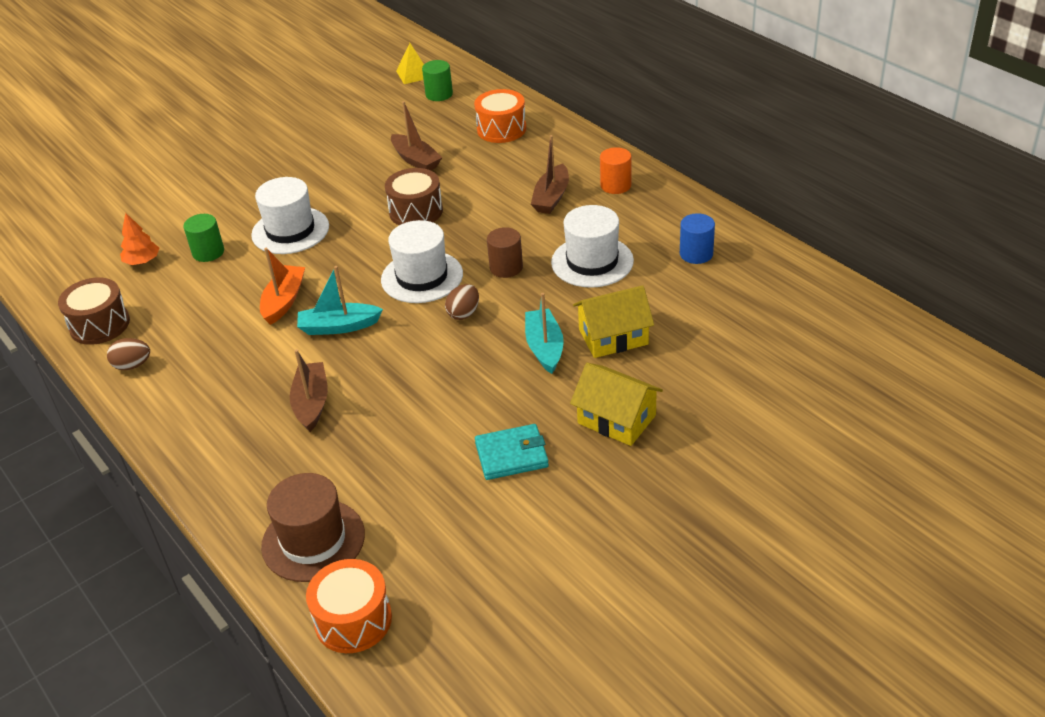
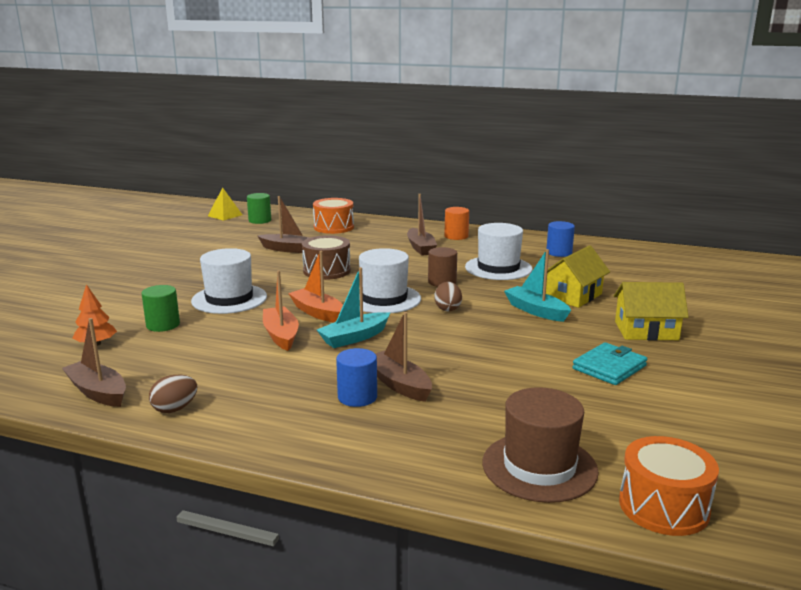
camera: 35 degrees left, 20 degrees down
brown drum [58,277,130,345] -> brown boat [62,318,126,407]
none -> orange boat [288,251,343,323]
none -> blue cylinder [336,348,377,407]

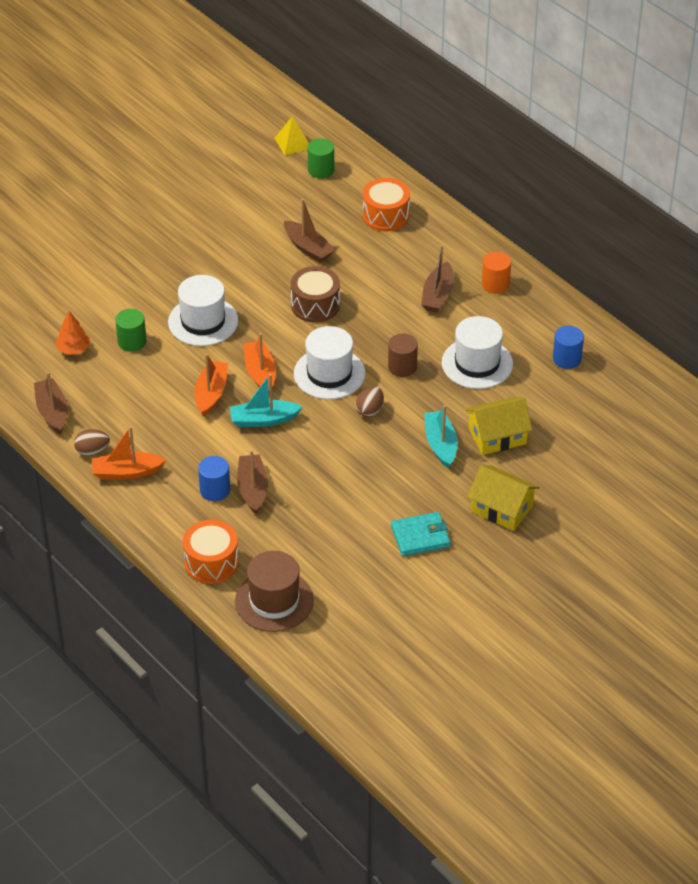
camera: 30 degrees right, 25 degrees up
orange drum [619,436,719,536] -> orange drum moved to [183,520,239,584]
none -> orange boat [92,426,166,480]

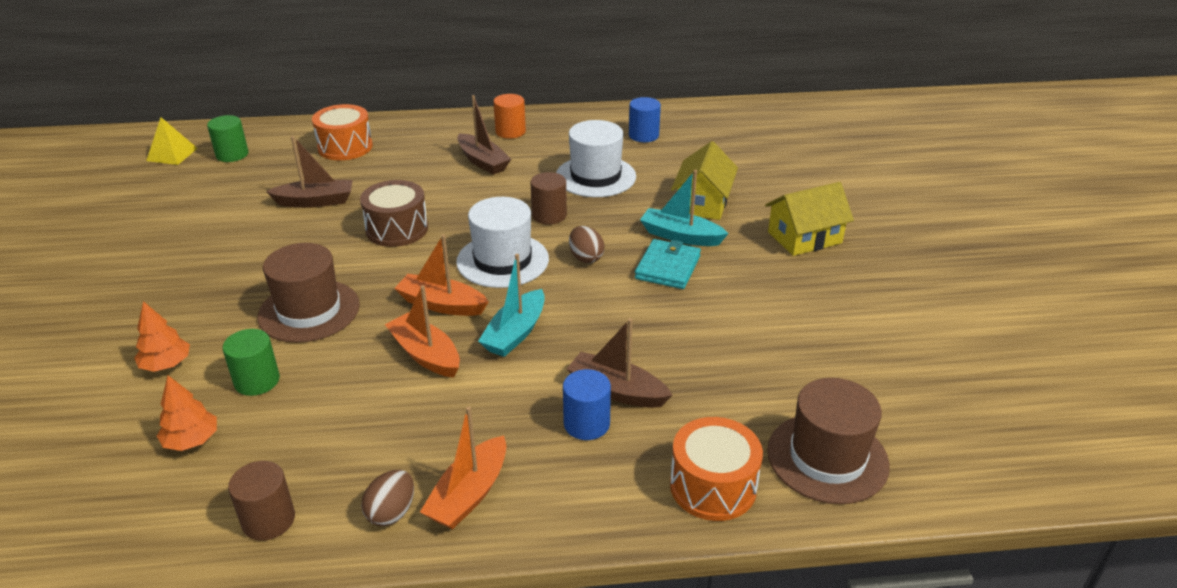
camera: 55 degrees left, 10 degrees down
brown boat [34,372,68,434] -> brown cylinder [228,461,295,541]
white hat [168,275,238,346] -> brown hat [257,243,360,343]
turquoise wallet [391,512,450,556] -> turquoise wallet moved to [635,239,701,289]
none -> orange tree [134,301,190,372]

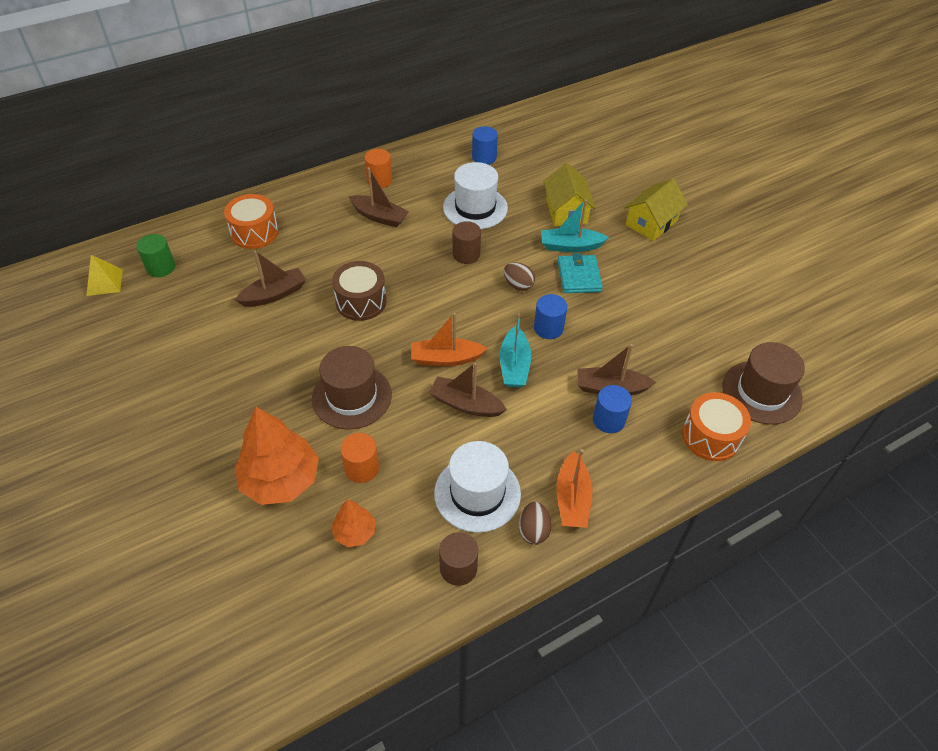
camera: 25 degrees left, 15 degrees up
orange tree [134,301,190,372] -> orange tree [235,407,319,505], size x1.94
green cylinder [222,329,280,396] -> orange cylinder [340,433,379,483]
orange boat [385,285,460,378] -> brown boat [429,363,507,417]
white hat [456,197,549,288] -> white hat moved to [434,441,521,533]
none -> blue cylinder [534,294,567,339]

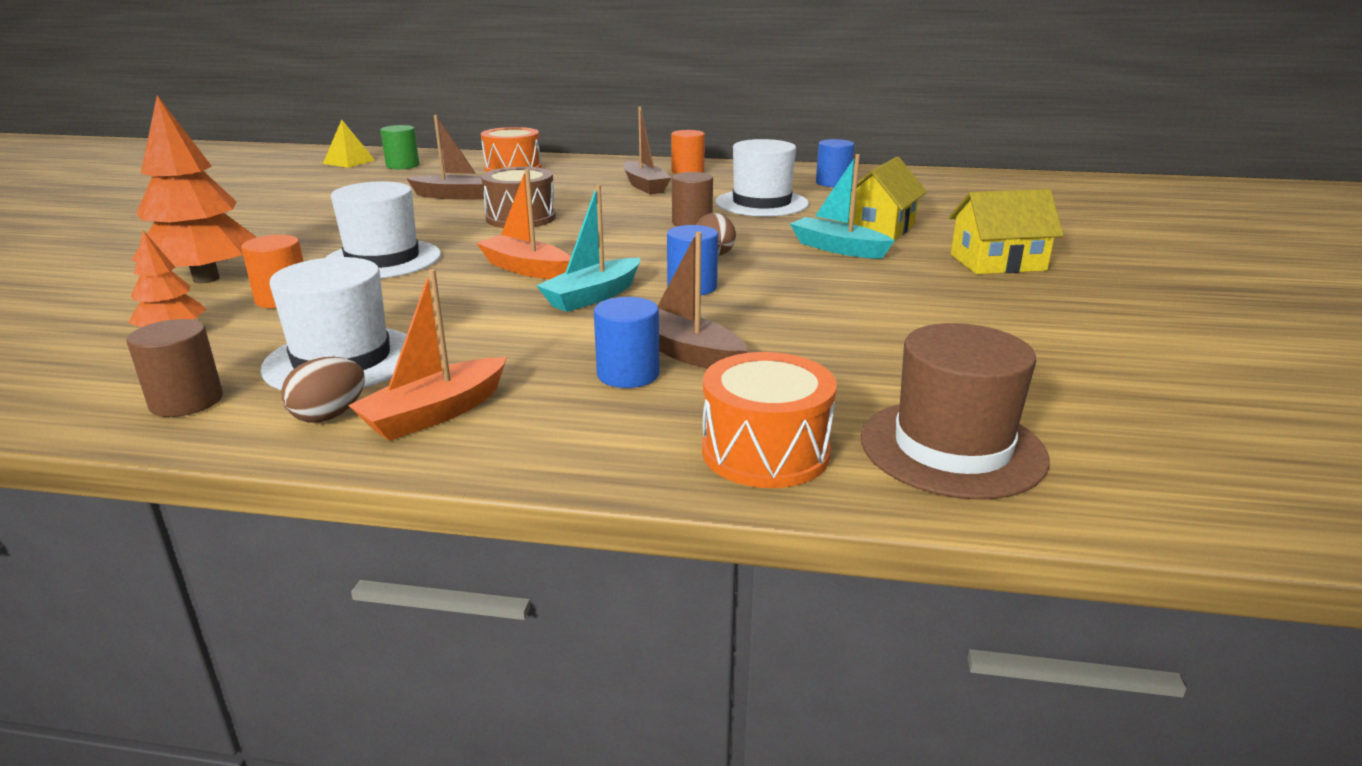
camera: 40 degrees right, 25 degrees down
brown hat [312,346,392,429] -> white hat [326,181,441,278]
brown boat [429,363,507,417] -> none
turquoise wallet [558,253,603,293] -> none

